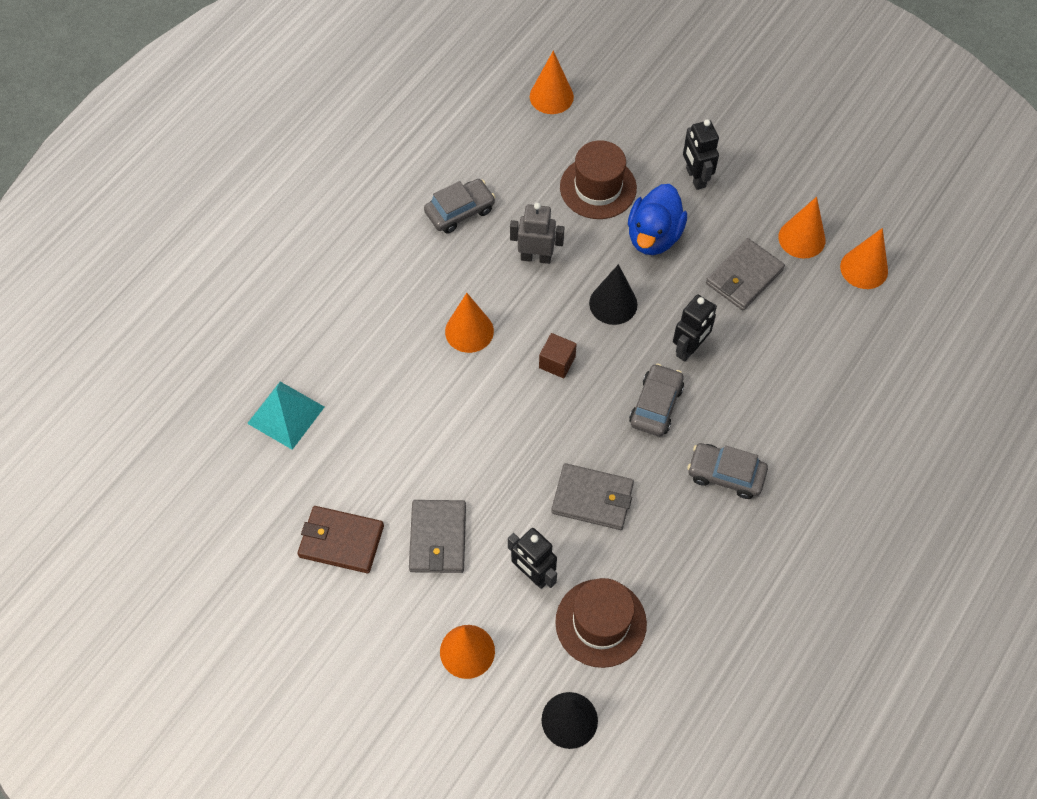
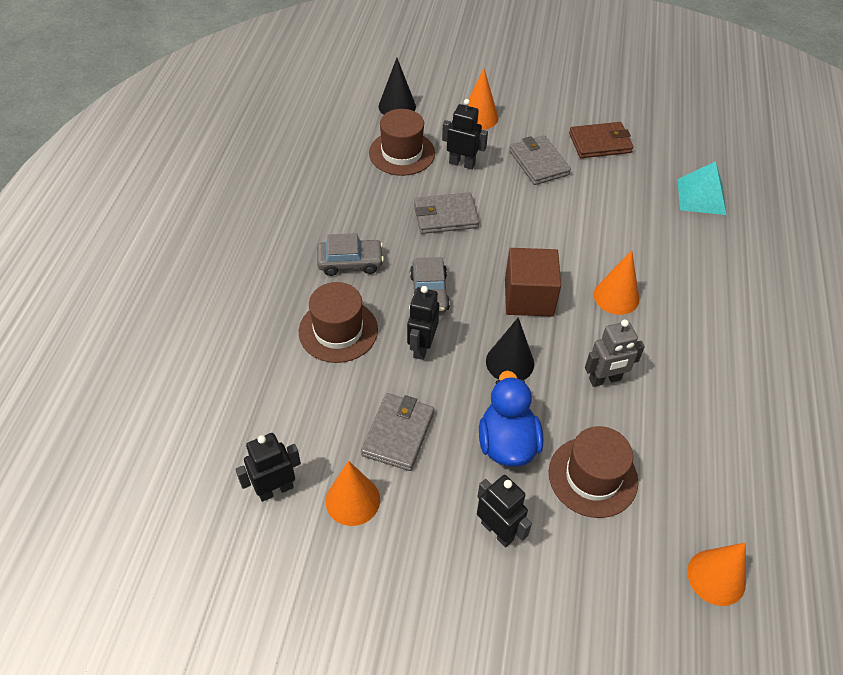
camera: 155 degrees right, 10 degrees down
grey car [424,179,495,234] -> none
brown cube [539,333,577,378] -> brown cube [505,248,561,317], size x1.83
orange cone [840,228,888,289] -> black robot [235,433,301,502]
none -> brown hat [299,282,378,363]

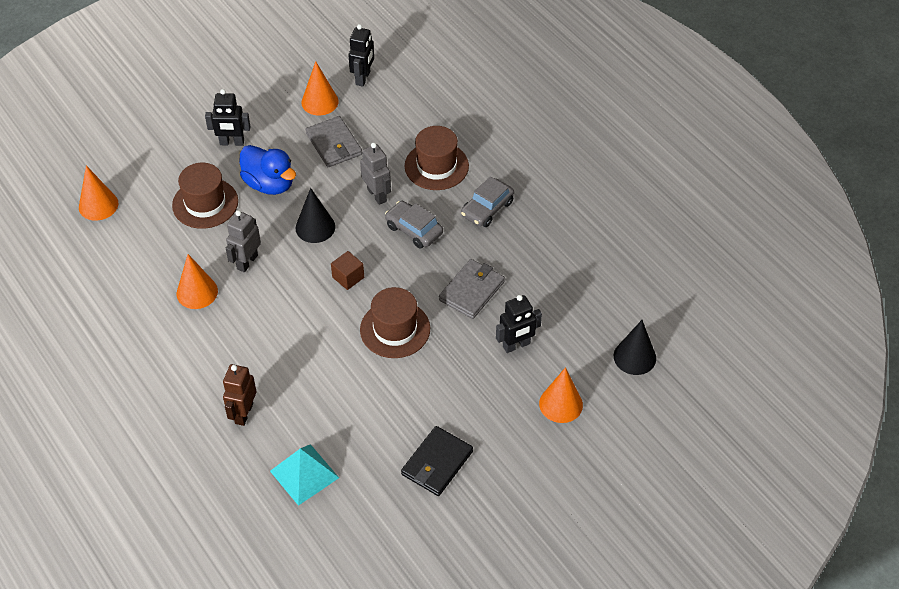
camera: 135 degrees right, 0 degrees up
brown hat [369,109,435,176] -> brown hat moved to [360,287,430,358]
black robot [407,286,439,360] -> grey robot [360,143,391,205]
brown cube [505,248,561,317] -> brown cube [331,251,364,290], size x0.55
grey wallet [509,135,571,185] -> none
brown wallet [569,122,633,158] -> black wallet [401,426,473,496]
orange cone [594,250,640,315] -> orange cone moved to [177,254,218,309]
none -> brown robot [223,364,256,426]

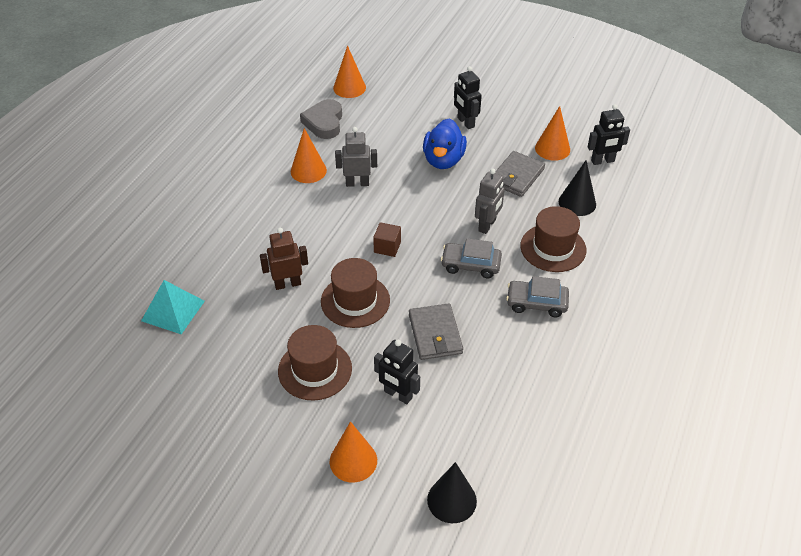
camera: 60 degrees right, 5 degrees down
brown hat [172,163,238,229] -> brown hat moved to [278,325,352,401]
brown robot [223,364,256,426] -> brown robot moved to [260,228,308,290]
black cone [295,188,335,243] -> black cone moved to [559,160,596,216]
grey car [385,201,443,249] -> grey car turned 90 degrees counterclockwise [441,238,502,278]
black wallet [401,426,473,496] -> none
grey wallet [439,259,505,319] -> grey wallet turned 75 degrees clockwise [409,303,463,360]
none -> grey heart [300,99,342,139]

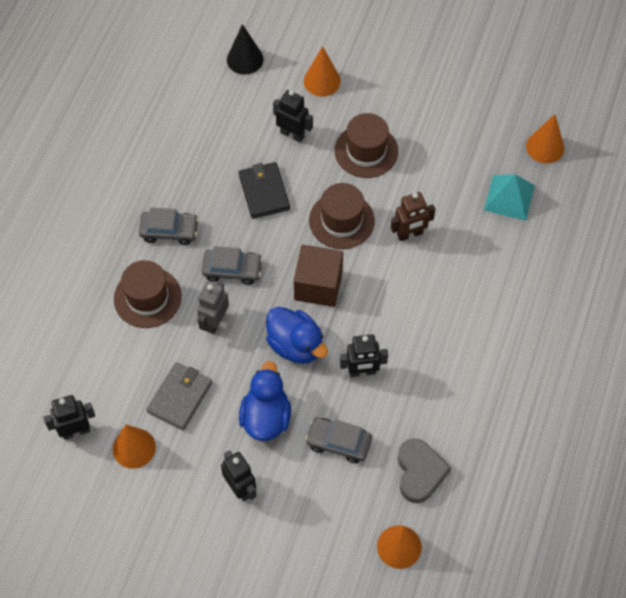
camera: 175 degrees right, 15 degrees up
orange cone [291,128,327,183] -> orange cone moved to [526,114,564,163]
grey robot [335,127,377,187] -> black robot [340,334,388,377]
brown cube [373,222,401,257] -> brown cube [294,245,343,307], size x1.83
grey wallet [409,303,463,360] -> black wallet [239,162,290,219]
black cone [559,160,596,216] -> none
none -> blue duck [266,307,328,364]
none -> grey car [305,418,372,463]

